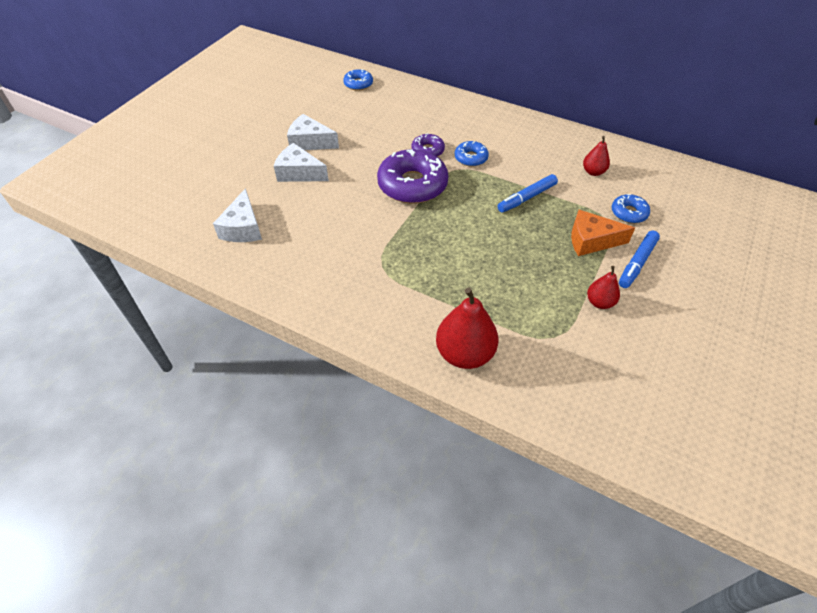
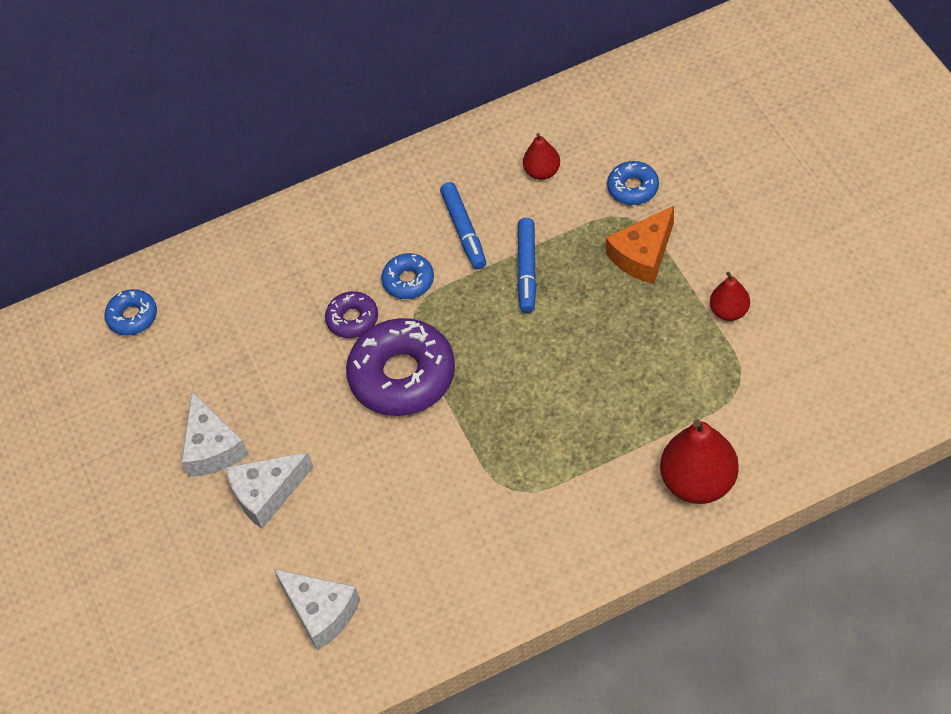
camera: 45 degrees left, 5 degrees up
white cheese [287,114,339,150] -> white cheese turned 75 degrees counterclockwise [181,392,249,477]
blue marker [619,231,660,288] -> blue marker moved to [440,182,486,269]

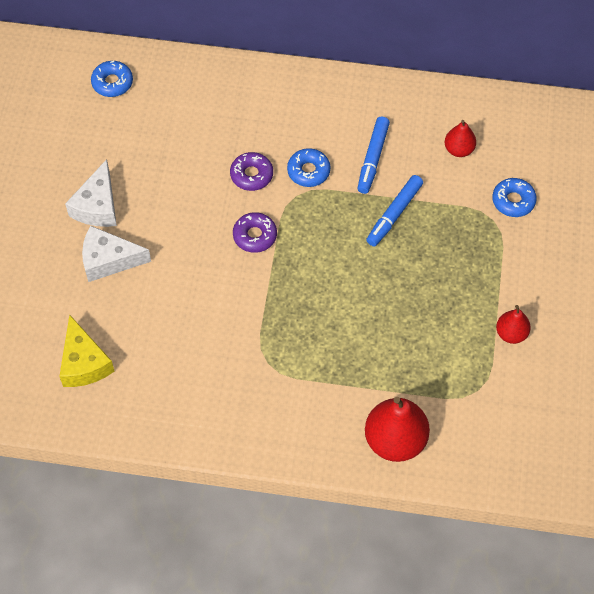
camera: 25 degrees right, 5 degrees up
white cheese [274,569,360,651] -> yellow cheese [59,314,115,387]
purple donut [346,318,455,416] -> purple donut [233,212,277,253], size x0.50
orange cheese [606,206,674,284] -> none

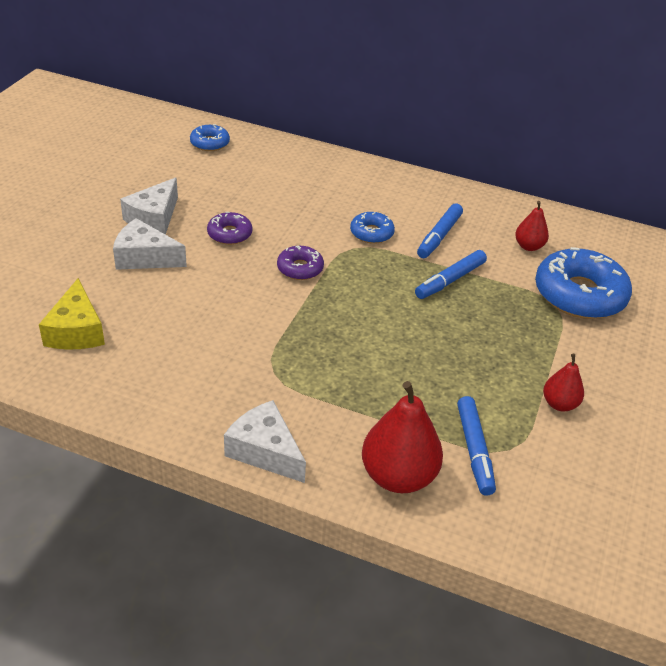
camera: 10 degrees right, 20 degrees down
purple donut [230,152,273,191] -> purple donut moved to [207,212,253,245]
blue donut [492,178,537,217] -> blue donut [535,247,632,319], size x1.99
none -> white cheese [224,400,306,483]
none -> blue marker [457,396,496,496]

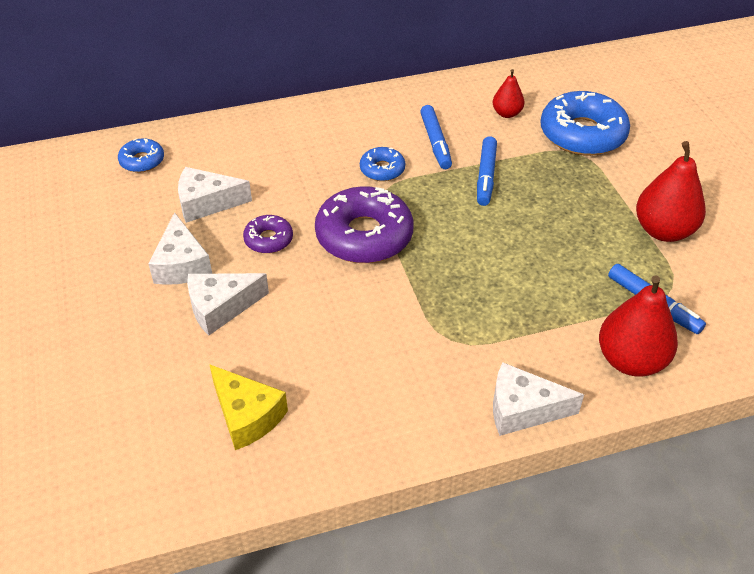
camera: 35 degrees left, 5 degrees up
purple donut [277,246,324,280] -> purple donut [315,186,414,263], size x1.99
red pear [543,354,584,412] -> red pear [636,141,706,242], size x1.82
none -> white cheese [178,167,252,223]

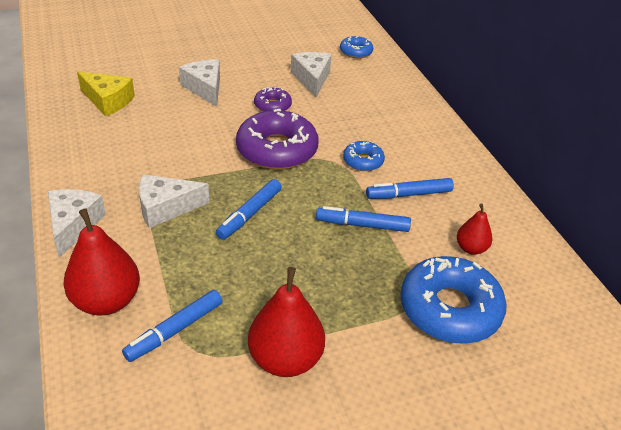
camera: 85 degrees right, 5 degrees down
white cheese [149,212,212,285] -> white cheese moved to [139,175,210,228]
yellow cheese [209,364,288,450] -> yellow cheese turned 105 degrees counterclockwise [77,72,135,116]
none -> blue marker [216,179,282,240]

